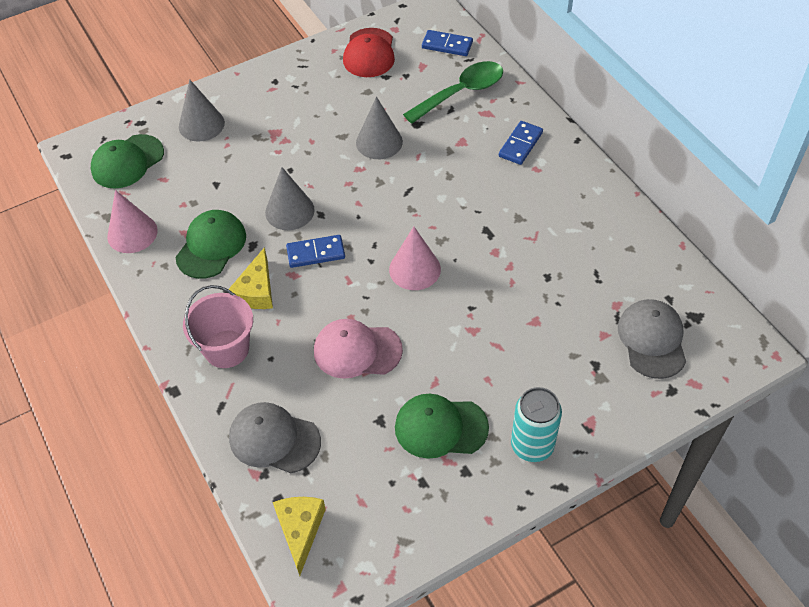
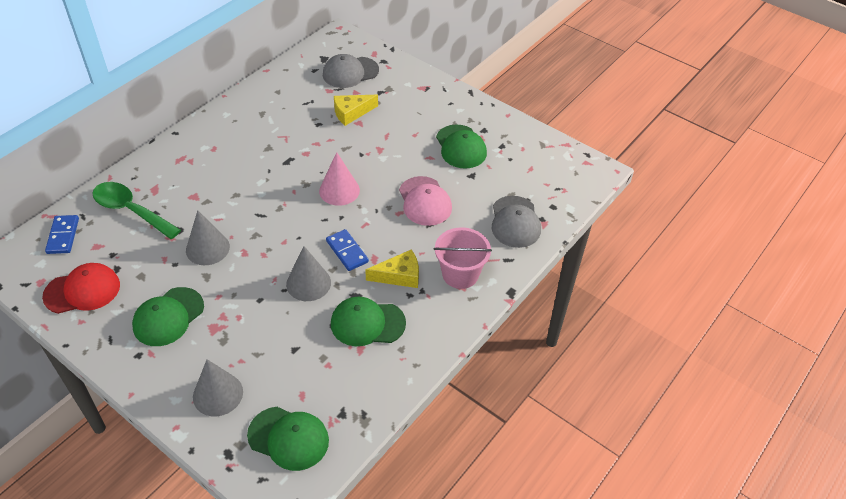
camera: 115 degrees left, 5 degrees down
pink cone [107,190,158,253] -> none
yellow cheese [273,497,326,576] -> yellow cheese moved to [334,95,378,126]
blue domino [499,121,543,165] -> none
turquoise can [511,387,562,462] -> none
none -> green cap [132,287,204,346]

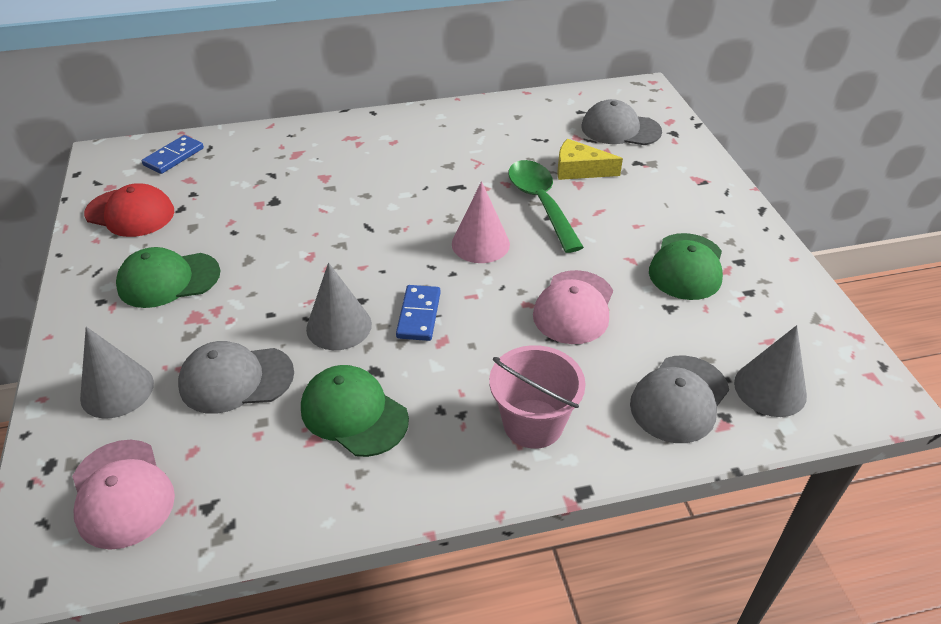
camera: 40 degrees right, 5 degrees down
green spoon [92,182,181,239] -> green spoon moved to [508,160,584,253]
grey cone [186,210,230,265] -> grey cone moved to [734,325,807,417]
green cap [247,407,329,471] -> pink cap [72,440,175,550]
yellow cheese [365,249,419,288] -> none
none -> grey cap [178,341,294,414]

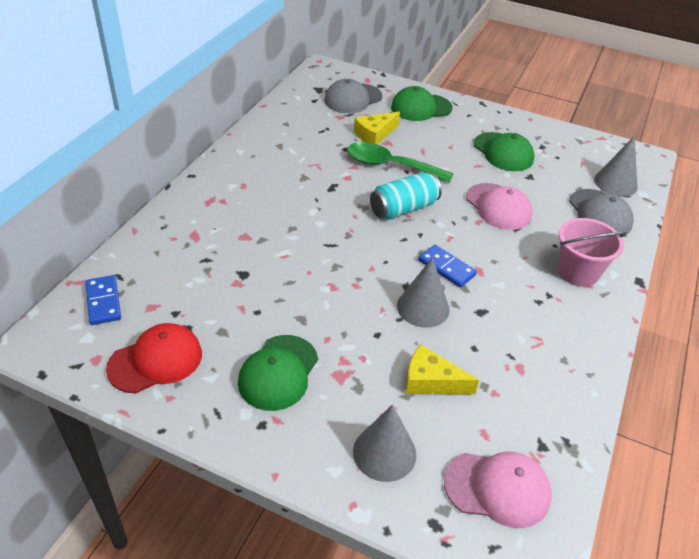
camera: 55 degrees left, 0 degrees up
grey cap [178,341,294,414] -> yellow cheese [406,344,479,394]
green cap [301,365,409,457] -> green cap moved to [391,86,453,121]
pink cone [452,181,510,263] -> turquoise can [370,172,442,220]

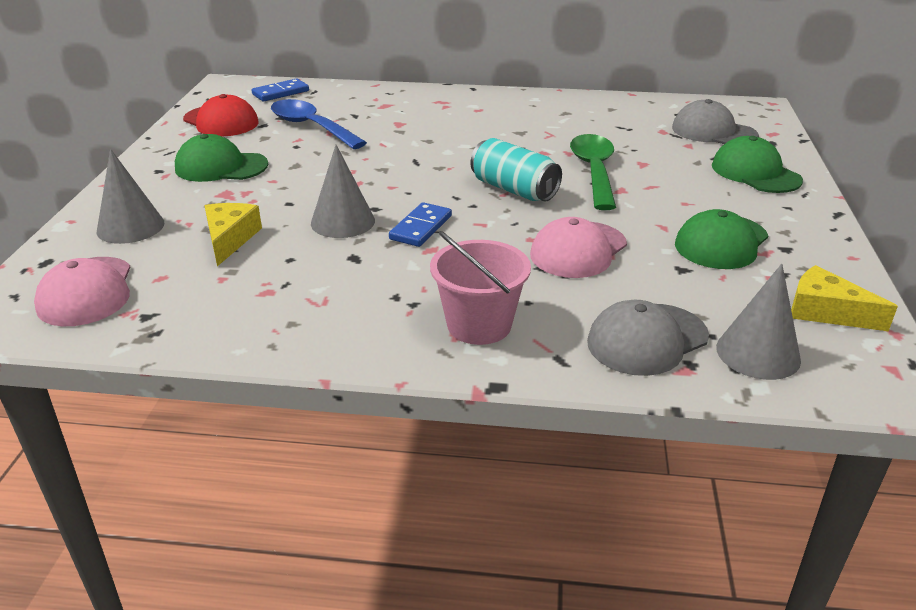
camera: 75 degrees right, 10 degrees down
yellow cheese [354,112,400,145] -> yellow cheese moved to [791,265,898,331]
none -> blue spoon [271,99,367,149]

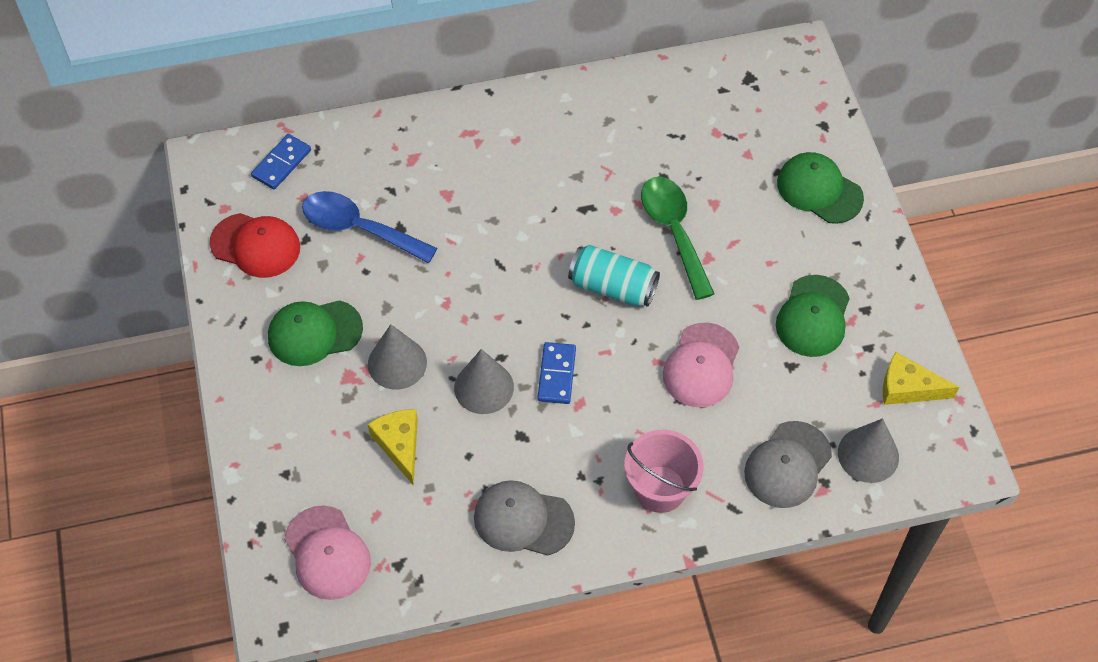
camera: 20 degrees left, 25 degrees up
grey cone [97,149,164,244] -> grey cone moved to [368,324,427,390]
grey cap [672,99,759,144] -> grey cap moved to [474,480,575,555]

